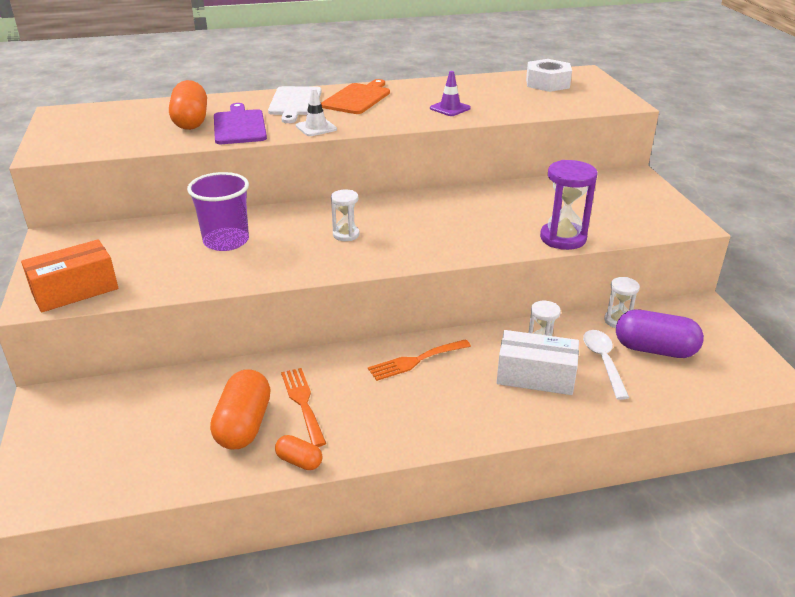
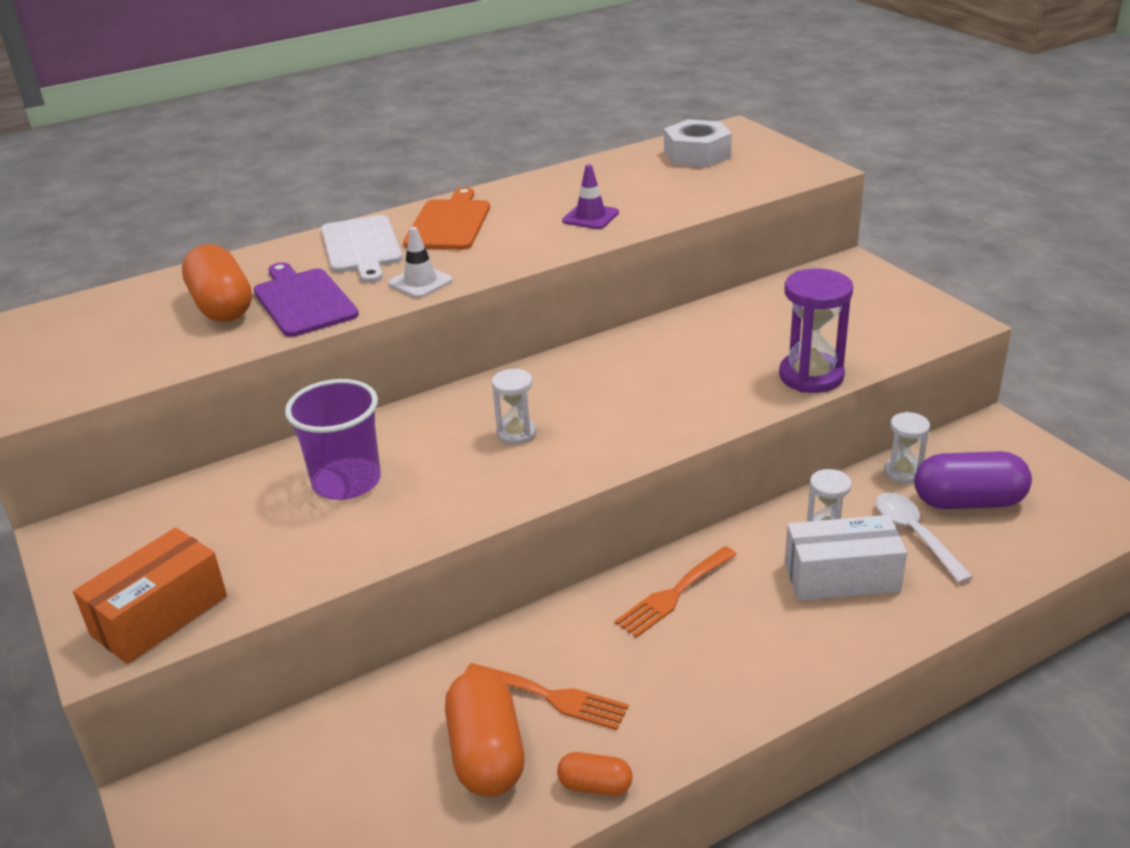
camera: 15 degrees left, 0 degrees up
orange fork [281,368,326,447] -> orange fork turned 150 degrees clockwise [464,663,629,730]

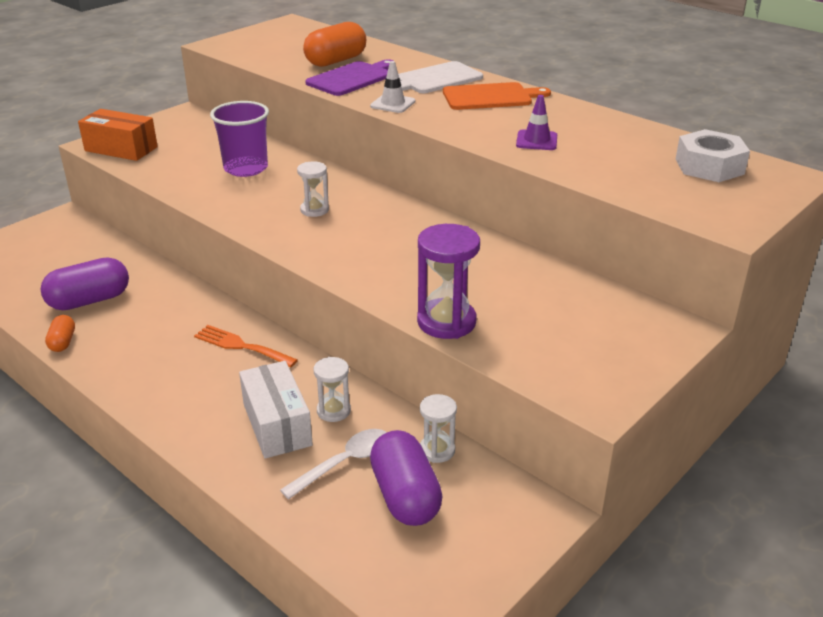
camera: 70 degrees right, 0 degrees up
orange capsule [445,670,524,797] -> purple capsule [41,257,129,310]
orange fork [464,663,629,730] -> none

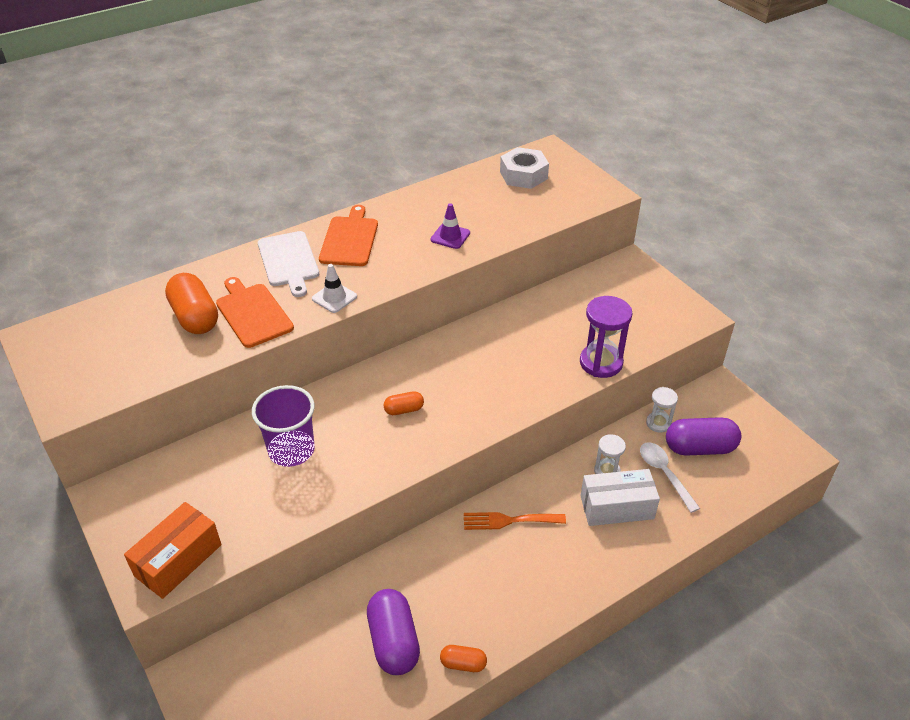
camera: 75 degrees left, 10 degrees up
orange fork [194,325,298,368] -> orange fork turned 45 degrees clockwise [464,512,566,530]
white hourglass [297,161,329,217] -> orange capsule [384,391,424,415]
purple cutting board [305,59,393,96] -> orange cutting board [216,277,294,348]

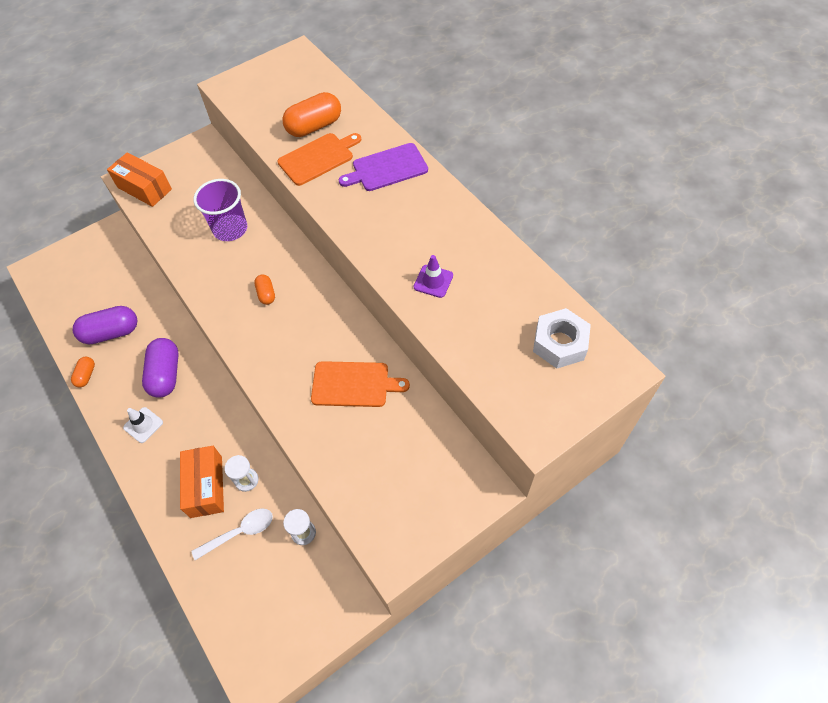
camera: 90 degrees right, 15 degrees up
white cutting board [258,231,319,297] -> purple cutting board [339,143,428,191]
white traffic cone [312,264,357,313] -> white traffic cone moved to [123,407,163,443]
orange cutting board [319,205,378,266] -> orange cutting board moved to [311,361,410,407]
orange fork [464,512,566,530] -> none
purple hourglass [580,296,632,378] -> none
white box [581,469,660,526] -> orange box [180,446,224,518]
purple capsule [666,417,741,456] -> purple capsule moved to [142,338,179,398]

